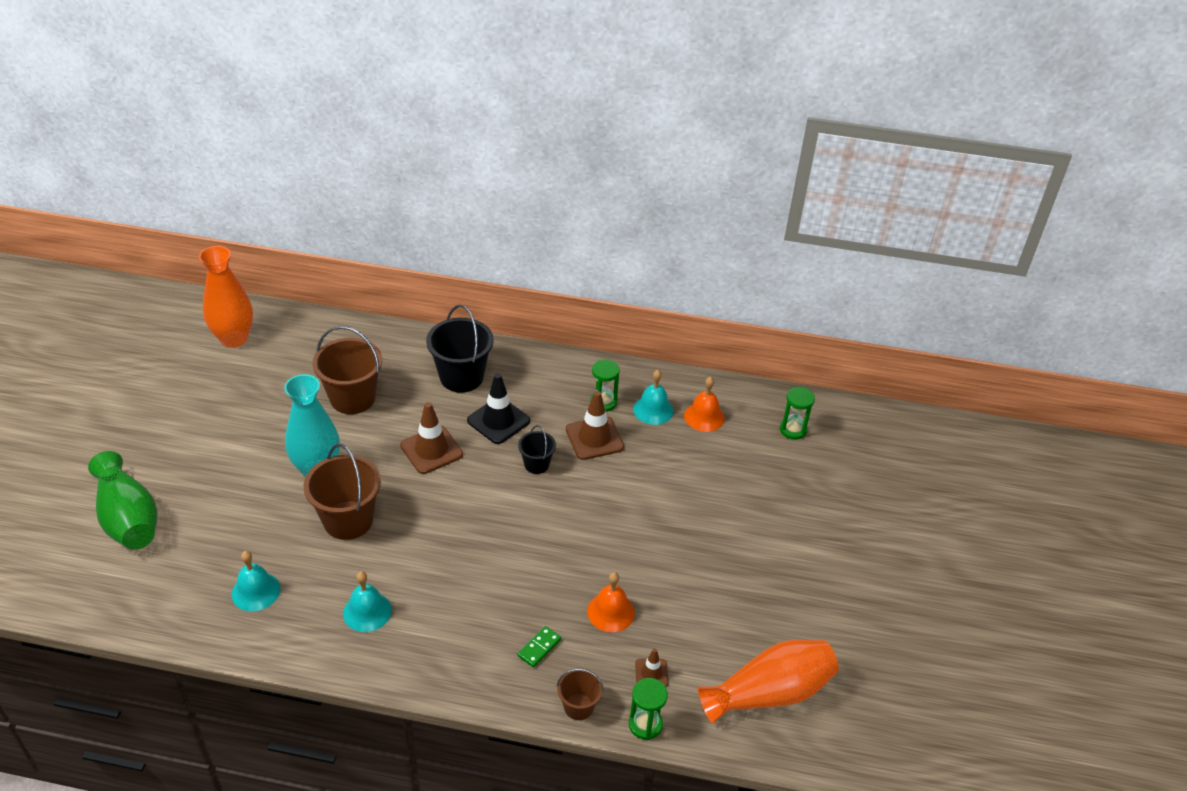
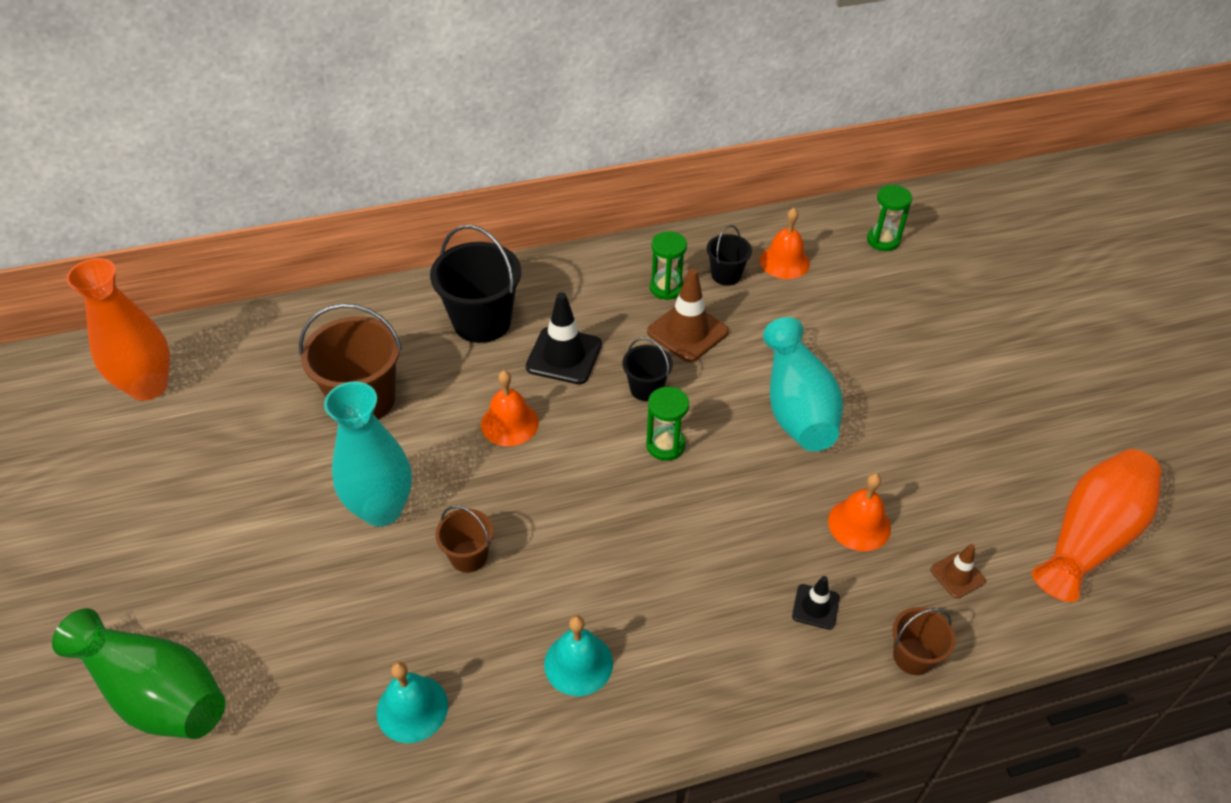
camera: 25 degrees left, 5 degrees up
brown bucket [303,444,381,540] -> brown bucket [435,505,493,573], size x0.54
brown traffic cone [400,402,463,474] -> orange bell [481,370,539,446]
green domino [518,626,561,667] -> black traffic cone [792,576,840,630]
green hourglass [629,678,668,740] -> green hourglass moved to [646,387,689,461]
turquoise bell [633,370,674,425] -> black bucket [707,225,752,286]
none -> turquoise vase [763,317,843,451]

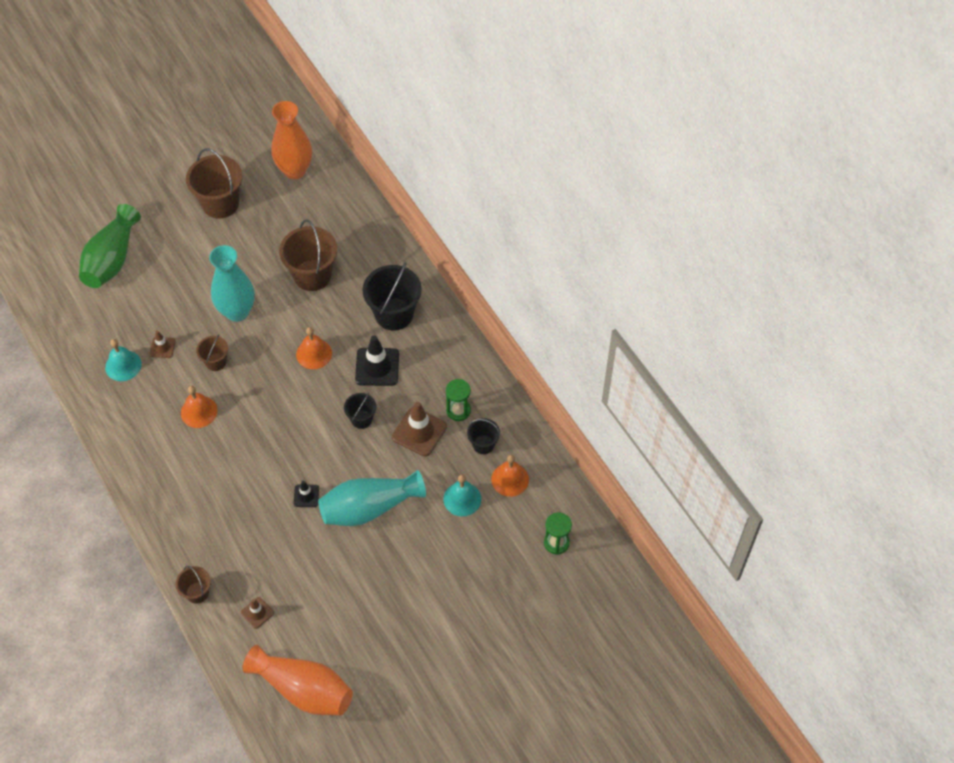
camera: 75 degrees right, 10 degrees up
turquoise bell [544,615,613,696] -> turquoise bell moved to [443,474,481,516]
green hourglass [646,387,689,461] -> none
black traffic cone [792,576,840,630] -> black traffic cone moved to [293,480,319,507]
orange bell [828,473,891,551] -> orange bell moved to [181,386,218,428]
none -> brown traffic cone [149,331,176,358]
none -> brown bucket [186,148,242,219]

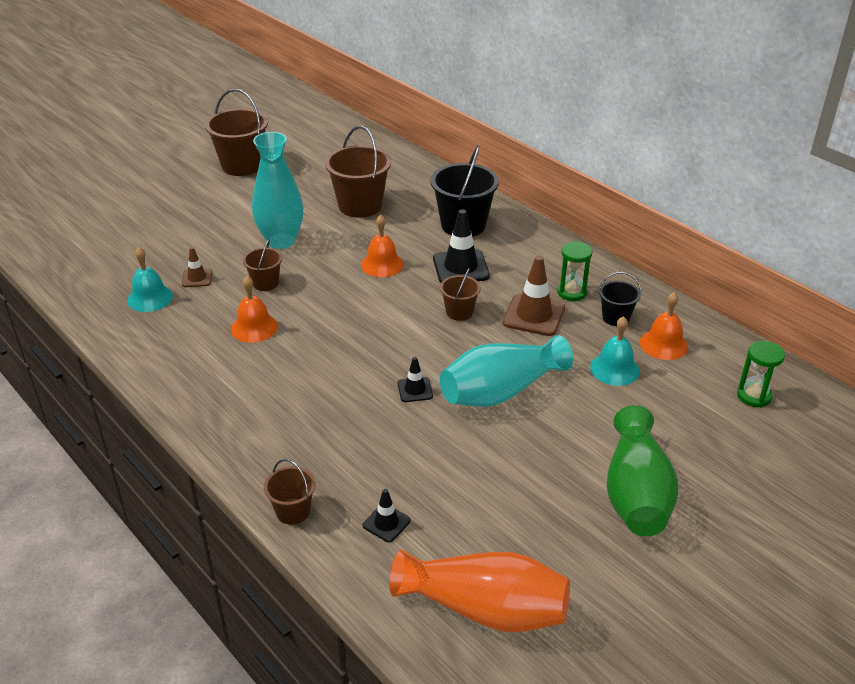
camera: 10 degrees left, 20 degrees down
green vase [79,204,141,288] -> green vase moved to [607,405,678,536]
brown traffic cone [241,597,274,629] -> black traffic cone [363,489,411,542]
orange vase [272,101,312,179] -> none
black bucket [344,393,376,429] -> brown bucket [440,268,481,321]

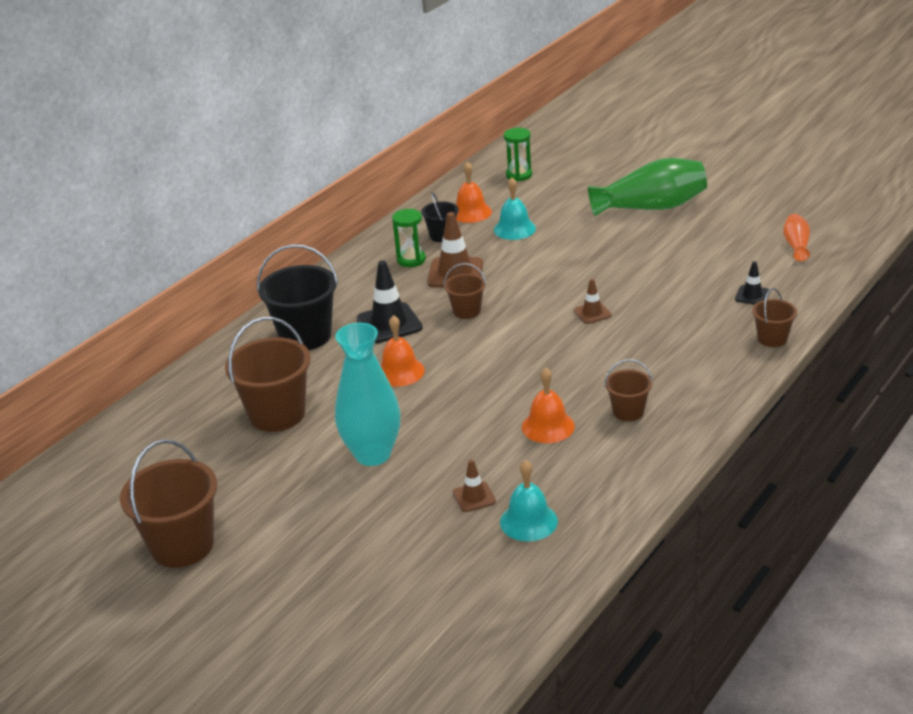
camera: 100 degrees left, 5 degrees down
brown bucket [243,239,282,291] -> brown bucket moved to [605,359,652,421]
orange vase [390,549,570,632] -> orange vase [783,214,810,261], size x0.48
black traffic cone [398,357,433,402] -> brown traffic cone [574,279,612,324]
turquoise vase [440,335,573,407] -> none

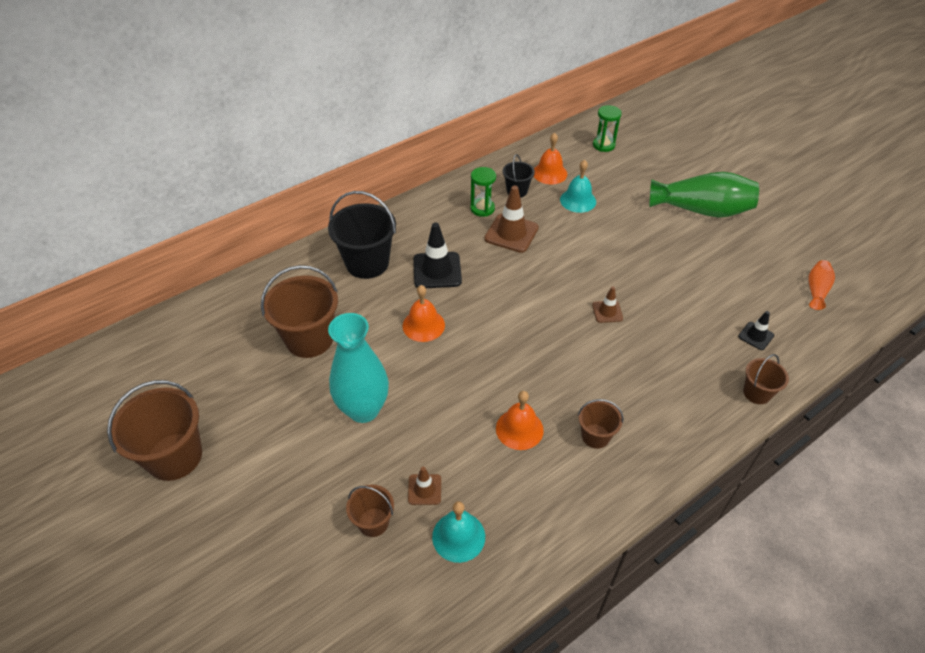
camera: 15 degrees right, 15 degrees up
brown bucket [444,263,486,319] -> brown bucket moved to [346,485,394,537]

